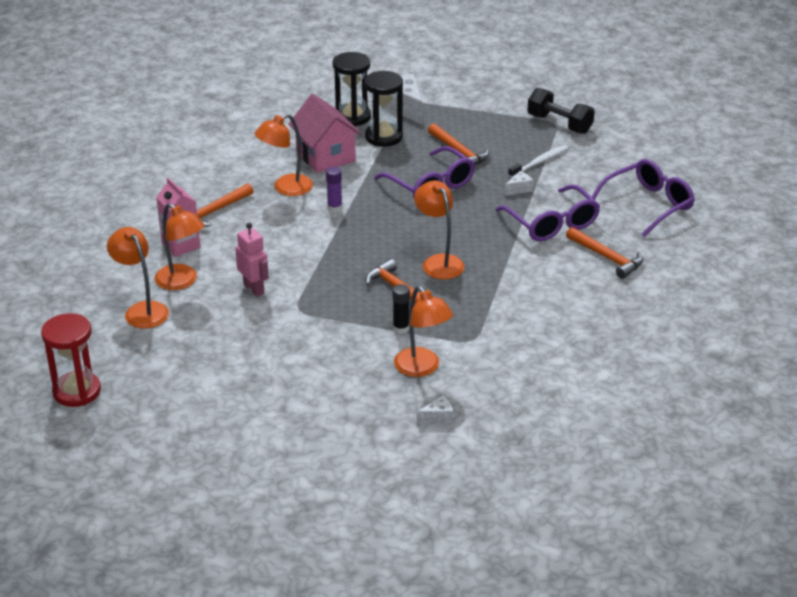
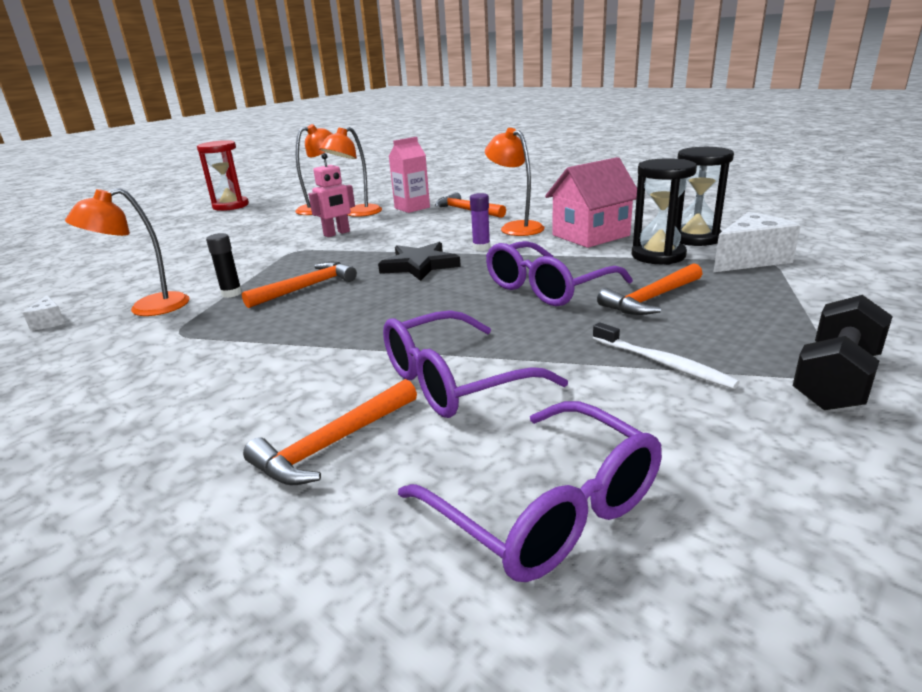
camera: 90 degrees right, 10 degrees down
orange lamp [414,181,465,279] -> none
white cheese [504,171,533,196] -> none
none -> black star [378,242,461,281]

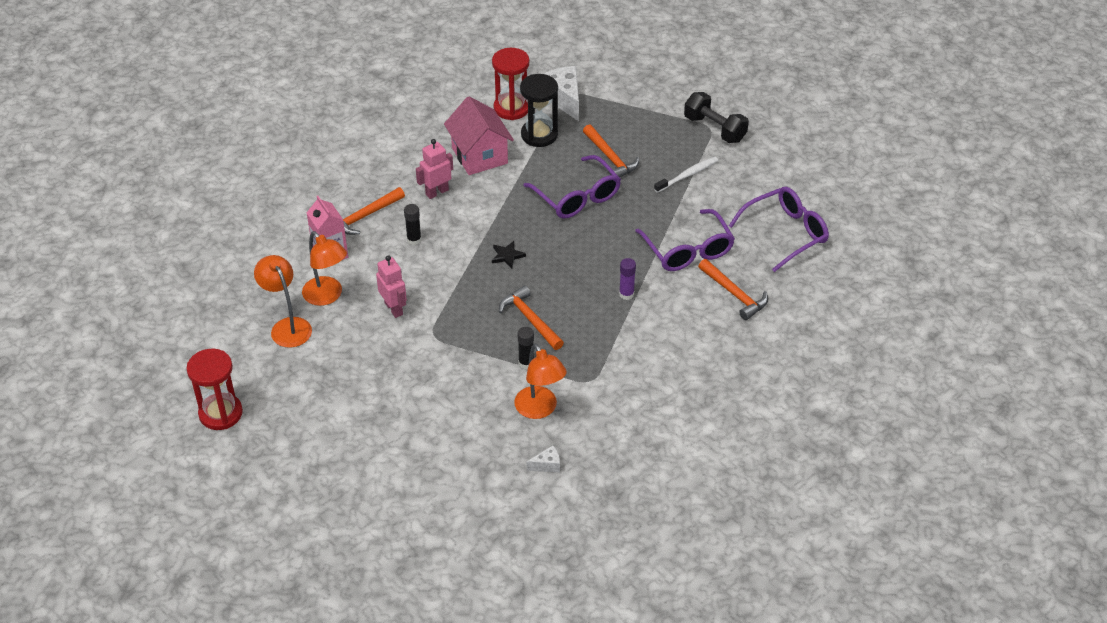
camera: 85 degrees left, 20 degrees up
black star [378,242,461,281] -> black star [492,241,526,268], size x0.56
purple glue stick [470,193,490,251] -> purple glue stick moved to [619,258,636,300]
orange lamp [485,128,545,236] -> pink robot [416,139,453,199]
black hourglass [677,146,734,246] -> red hourglass [492,48,529,120]
none -> black glue stick [404,204,421,245]

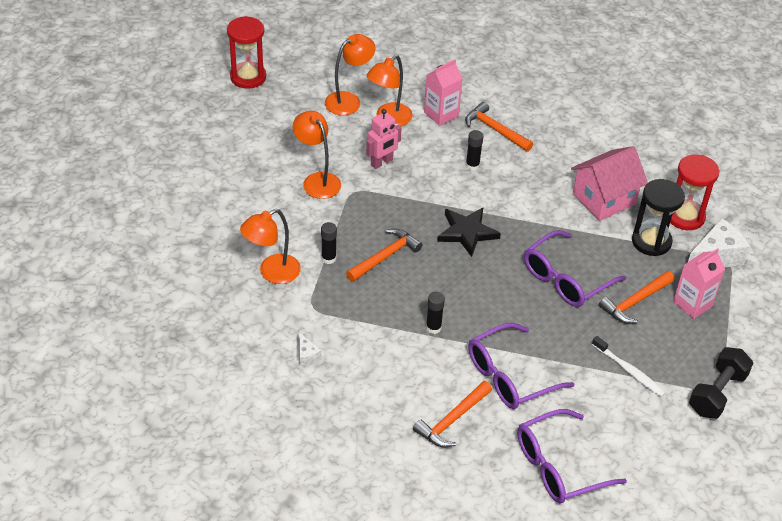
camera: 80 degrees right, 0 degrees up
pink robot [416,139,453,199] -> none
black star [492,241,526,268] -> black star [437,208,501,257], size x1.79
white cheese [526,446,560,472] -> white cheese moved to [299,332,321,366]
purple glue stick [619,258,636,300] -> black glue stick [426,292,445,334]
purple glasses [729,187,829,272] -> purple glasses turned 105 degrees clockwise [517,409,627,503]
none -> orange lamp [293,111,341,199]
none -> pink carton [673,248,725,319]

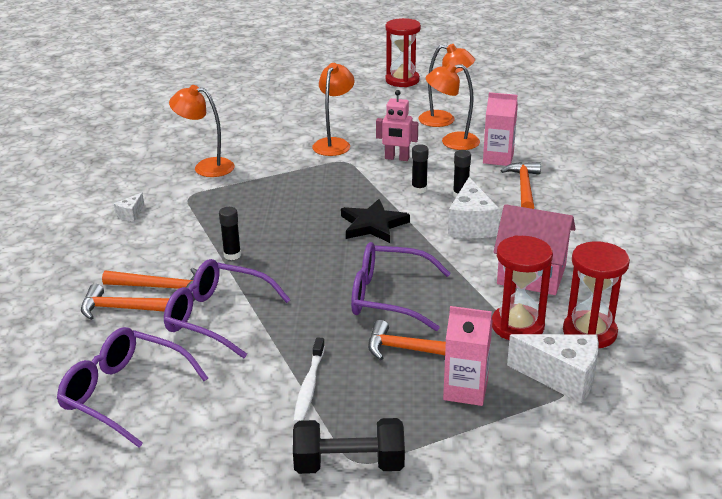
camera: 55 degrees right, 15 degrees down
black glue stick [321,222,337,264] -> black glue stick moved to [412,145,429,193]
orange hammer [346,229,422,282] -> orange hammer moved to [102,268,197,301]
black hourglass [632,179,685,256] -> red hourglass [492,235,553,340]
none -> white cheese [448,177,500,238]

